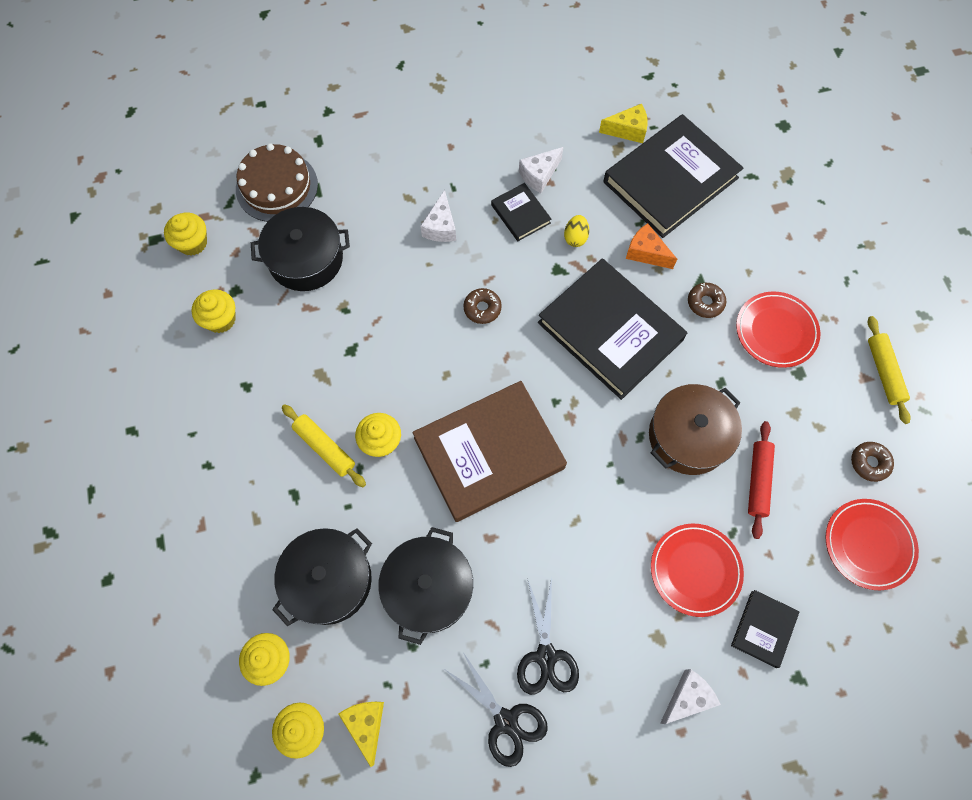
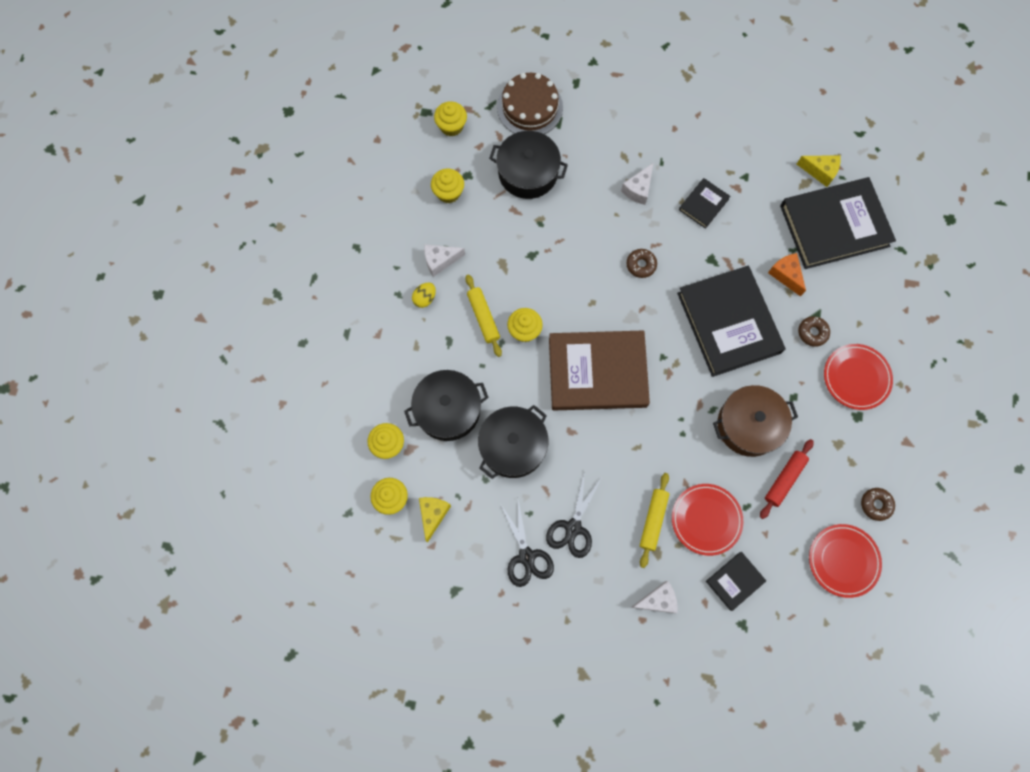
camera: 25 degrees right, 5 degrees up
black book [491,183,551,241] -> black book turned 45 degrees clockwise [679,178,730,229]
white cheese [519,147,563,193] -> white cheese moved to [424,244,465,277]
yellow egg [564,215,589,247] -> yellow egg moved to [412,283,436,308]
yellow rolling pin [868,316,911,424] -> yellow rolling pin moved to [640,473,669,568]

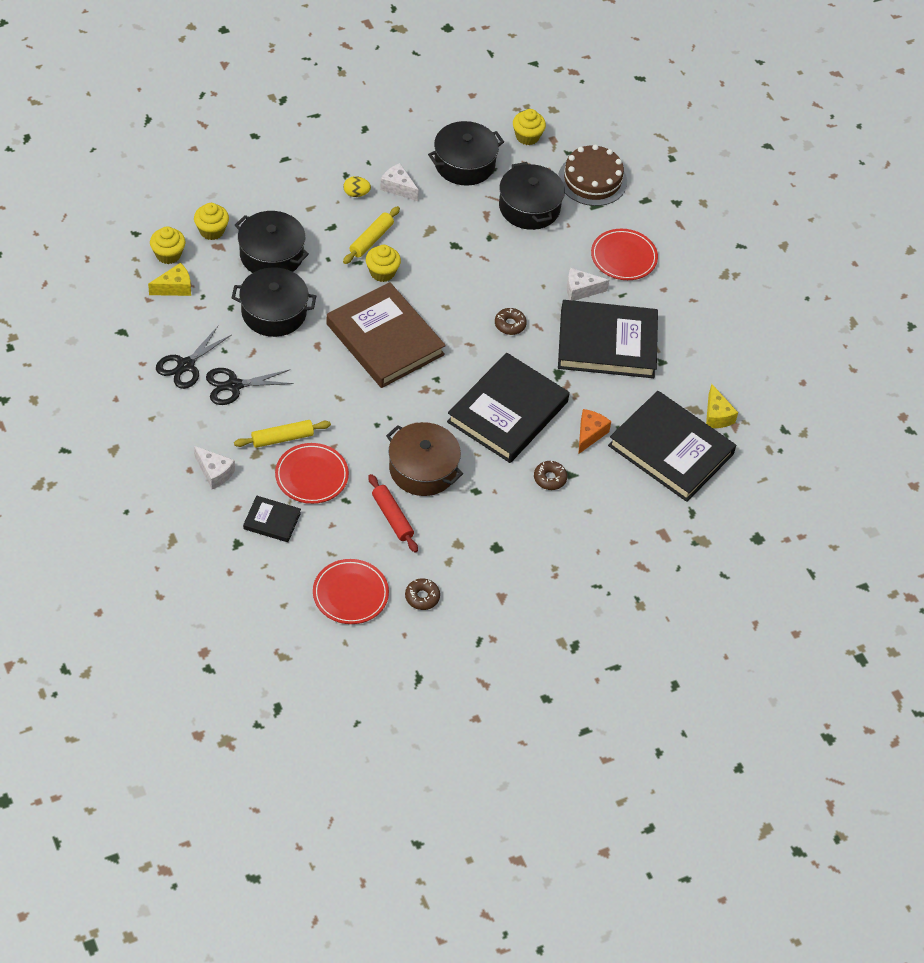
camera: 50 degrees right, 20 degrees down
yellow cupcake [431,168,464,203] -> black pot [428,121,504,186]
black book [679,178,730,229] -> black book [558,300,658,378], size x2.18
red rolling pin [760,439,814,519] -> red rolling pin turned 60 degrees clockwise [368,474,418,553]
red plate [824,344,893,410] -> red plate moved to [591,229,658,280]

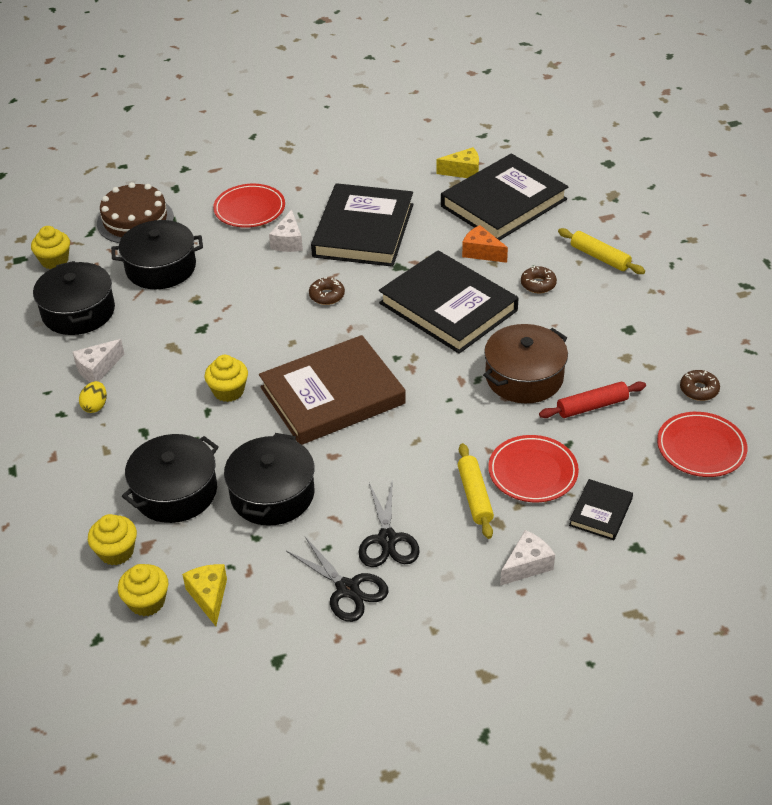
camera: 75 degrees left, 10 degrees down
yellow rolling pin [343,206,400,264] -> yellow rolling pin moved to [558,228,645,274]

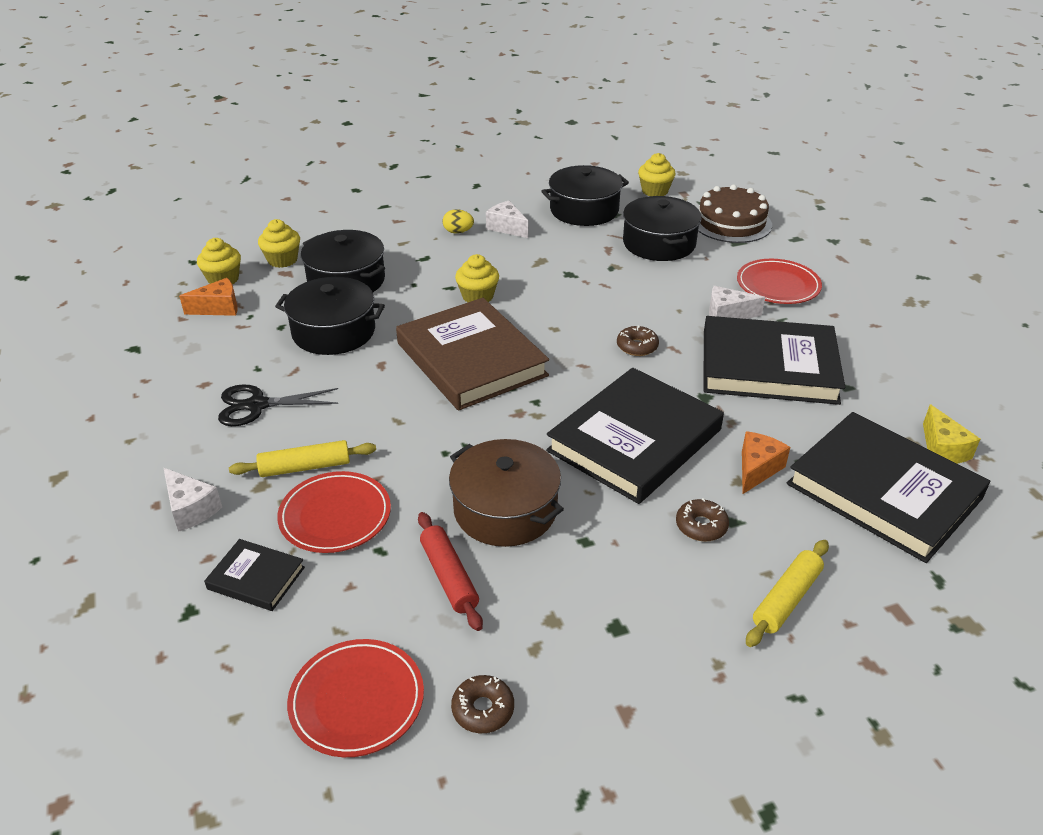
camera: 85 degrees right, 5 degrees down
yellow cheese [182,564,227,626] -> orange cheese [179,278,238,316]
black scissors [286,537,389,622] -> none

